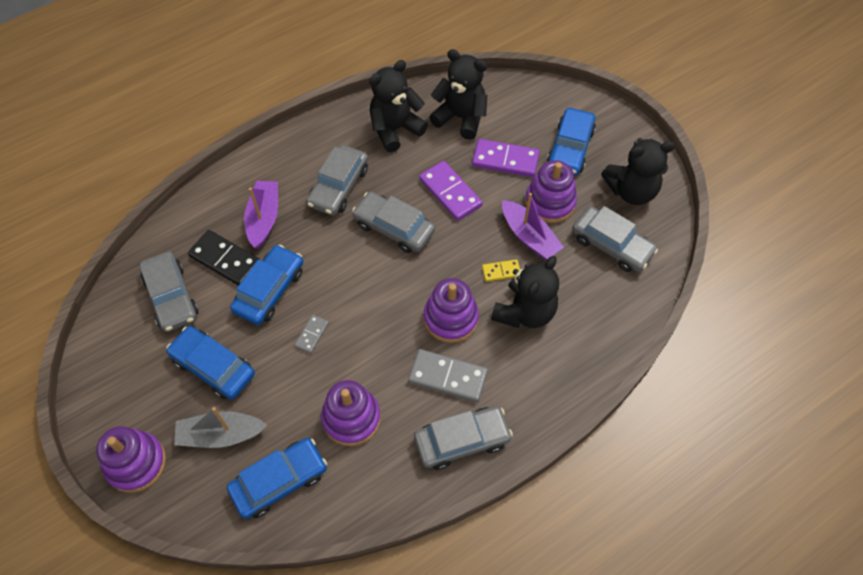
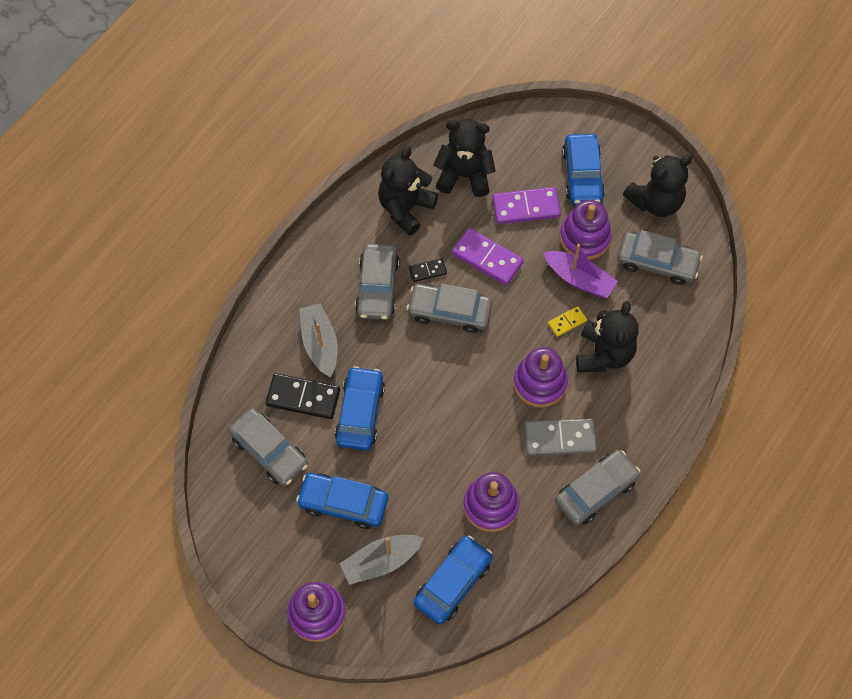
camera: 20 degrees left, 5 degrees up
purple boat [244,181,278,249] -> grey boat [299,303,338,377]
grey domino [295,315,329,354] -> none
none -> black domino [409,258,447,282]

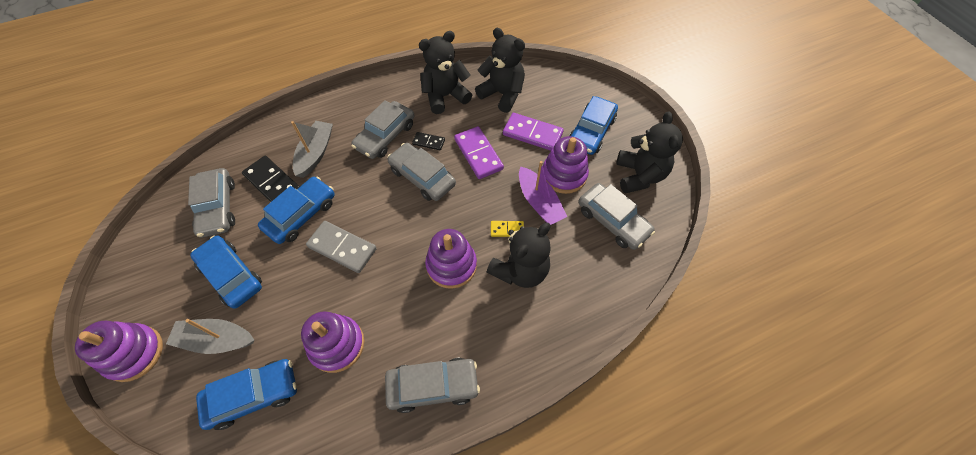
camera: 30 degrees right, 5 degrees down
grey domino [524,418,597,456] -> grey domino moved to [306,221,377,273]
black teddy bear [623,155,692,217] -> black teddy bear turned 90 degrees counterclockwise [616,112,683,194]

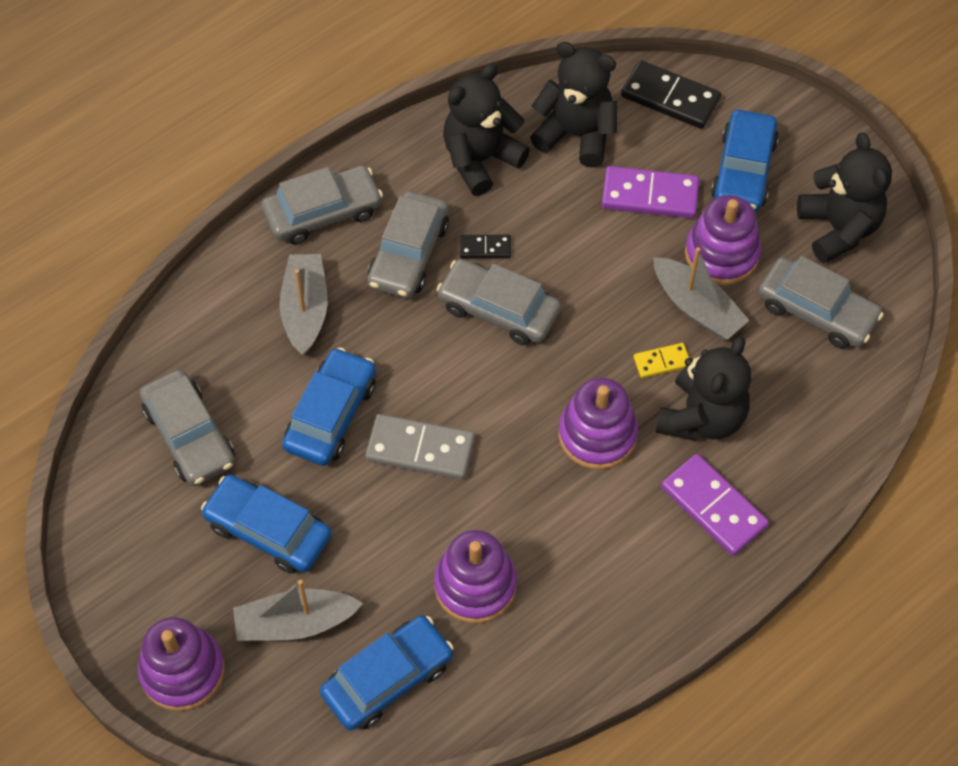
camera: 15 degrees left, 0 degrees up
black domino [242,156,300,202] -> black domino moved to [621,60,721,129]
grey car [385,358,480,413] -> grey car moved to [261,165,383,244]
purple domino [454,126,504,179] -> purple domino moved to [661,454,769,556]
purple boat [519,161,567,225] -> grey boat [653,247,750,340]

